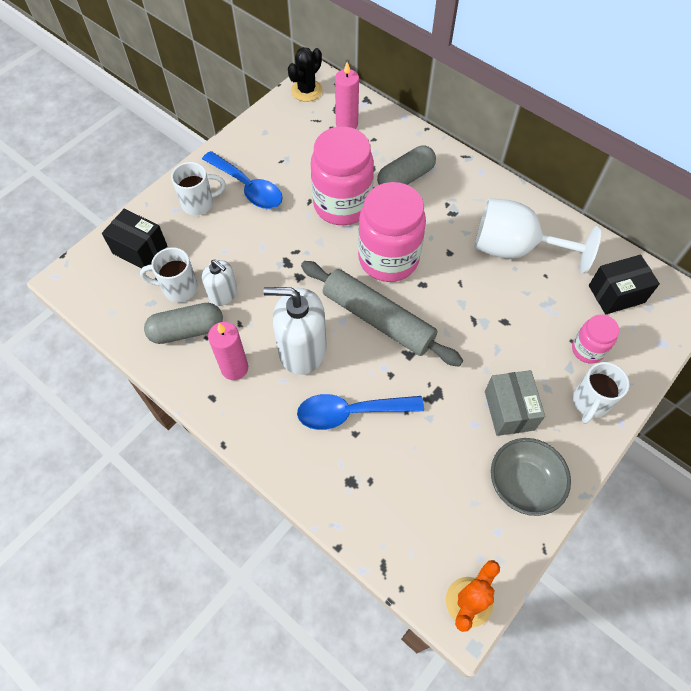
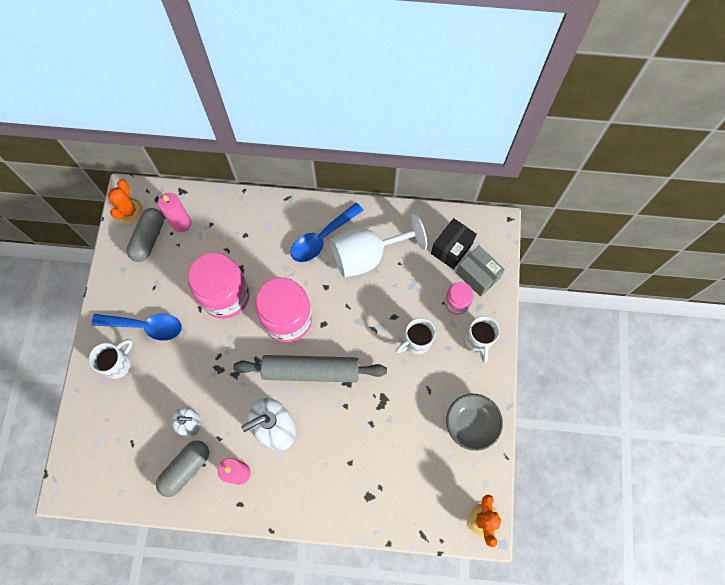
camera: 35 degrees left, 10 degrees up
black box [102,209,167,268] -> none
white mug [140,247,198,302] -> white mug moved to [396,318,436,354]
black cactus [288,47,322,102] -> orange cactus [108,179,143,224]
blue spoon [297,394,424,430] -> blue spoon moved to [291,203,364,262]
grey capsule [377,146,436,185] -> grey capsule moved to [126,208,164,262]
grey box [485,370,545,436] -> grey box moved to [456,246,505,297]

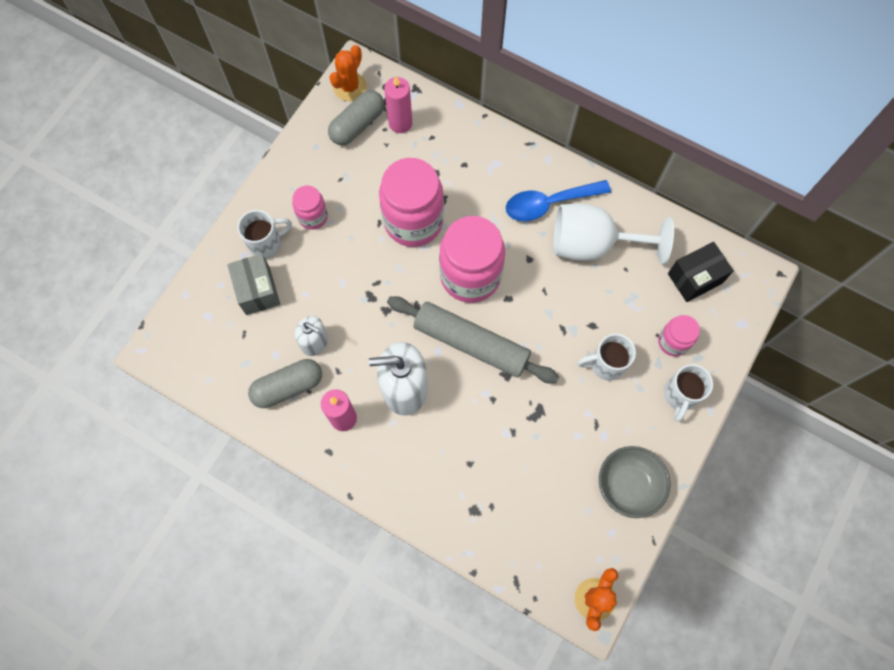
camera: 25 degrees right, 0 degrees up
blue spoon [92,314,182,341] -> pink jar [292,186,328,230]
grey box [456,246,505,297] -> grey box moved to [227,254,280,315]

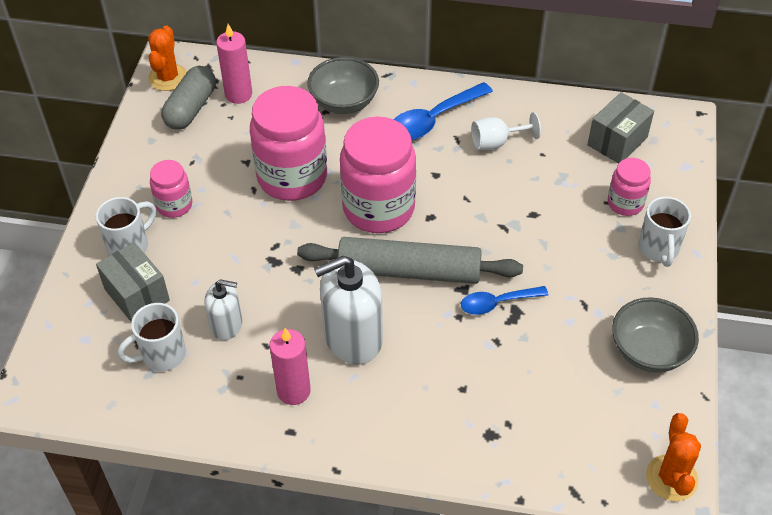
camera: 20 degrees left, 20 degrees down
grey capsule [248,359,322,408] -> none
white goblet [553,204,674,264] -> white goblet [471,112,541,151], size x0.51
white mug [578,334,636,381] -> white mug moved to [117,303,186,371]
black box [668,242,734,302] -> grey box [588,92,654,164]
none -> grey bowl [307,57,379,114]
none -> blue spoon [461,286,548,315]

